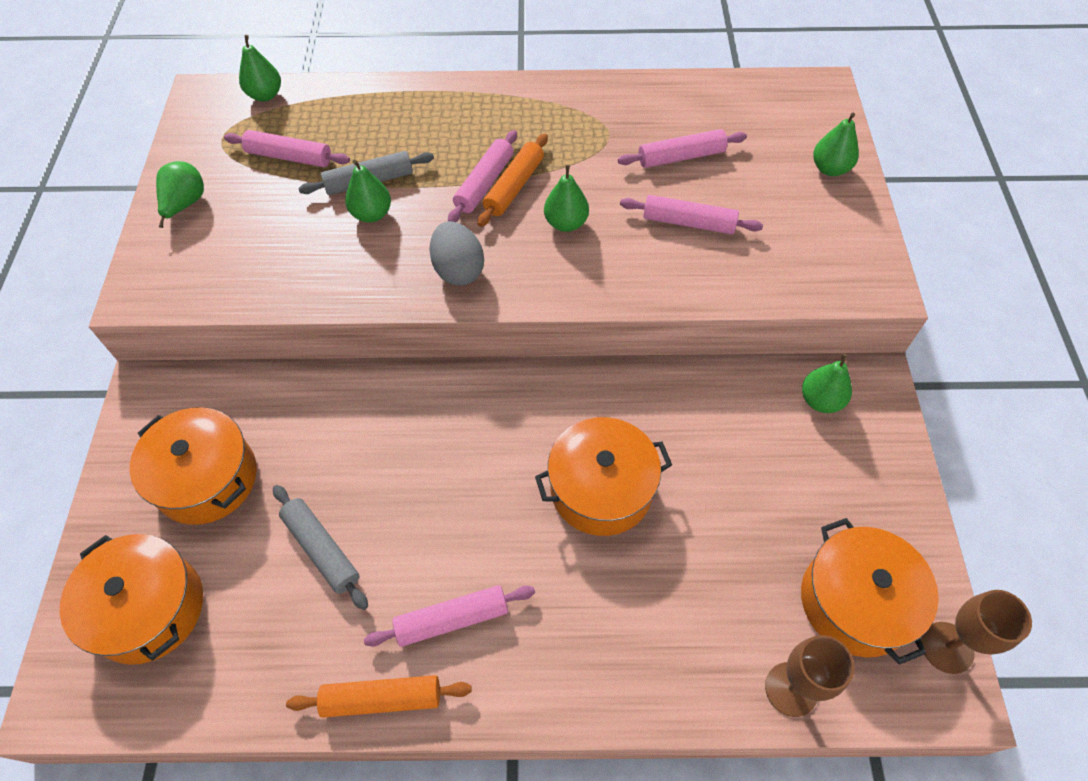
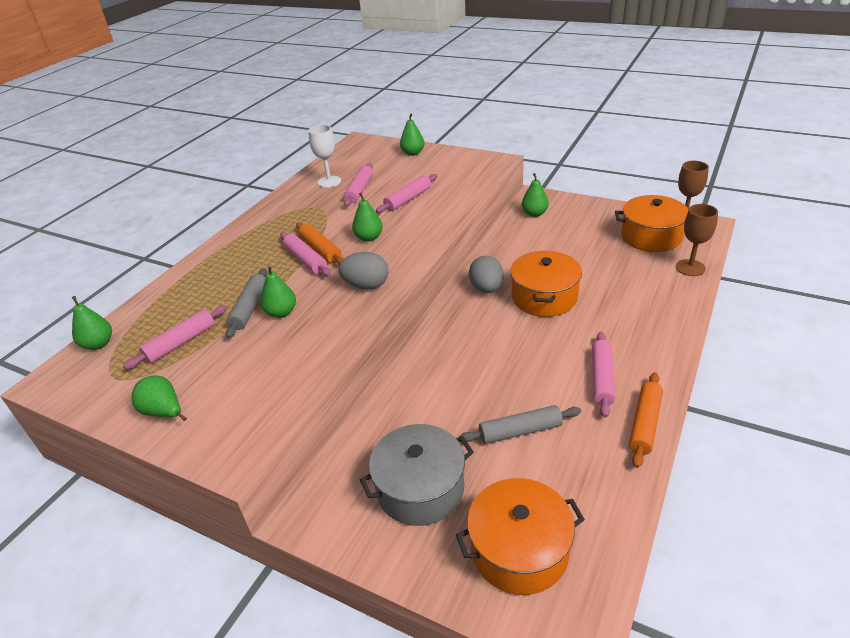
camera: 60 degrees left, 20 degrees down
orange pot [129,407,257,525] -> grey pot [360,424,474,526]
none -> white goblet [308,125,341,188]
none -> grey egg [469,256,504,293]

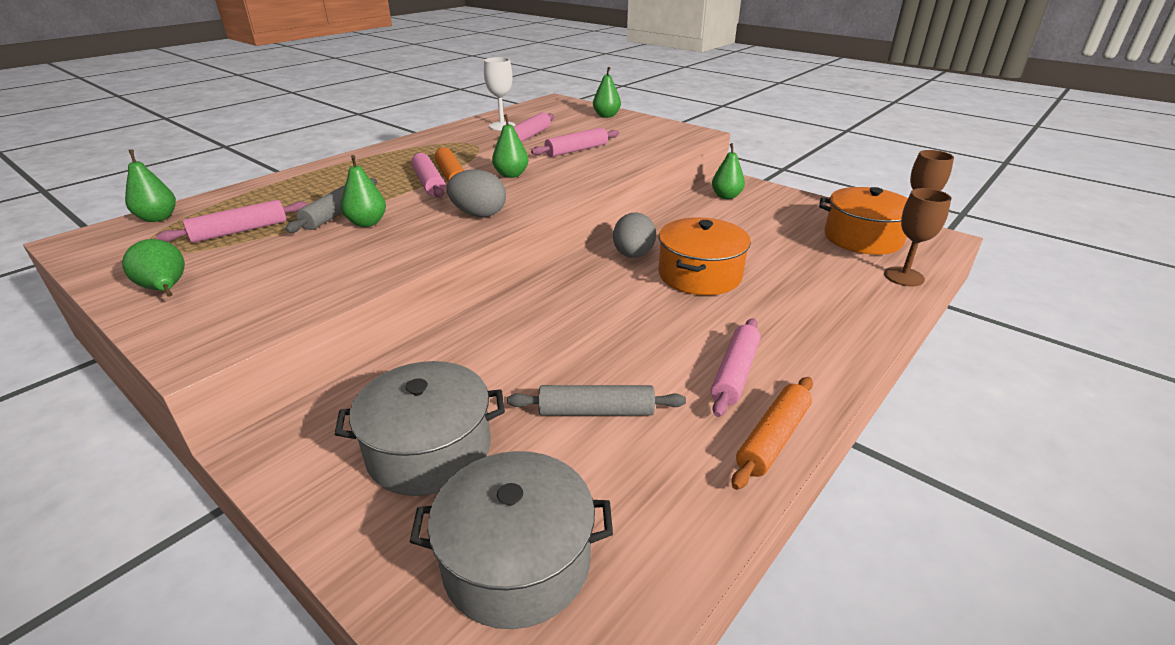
camera: 10 degrees right, 5 degrees down
orange pot [456,478,585,595] -> grey pot [410,451,613,629]

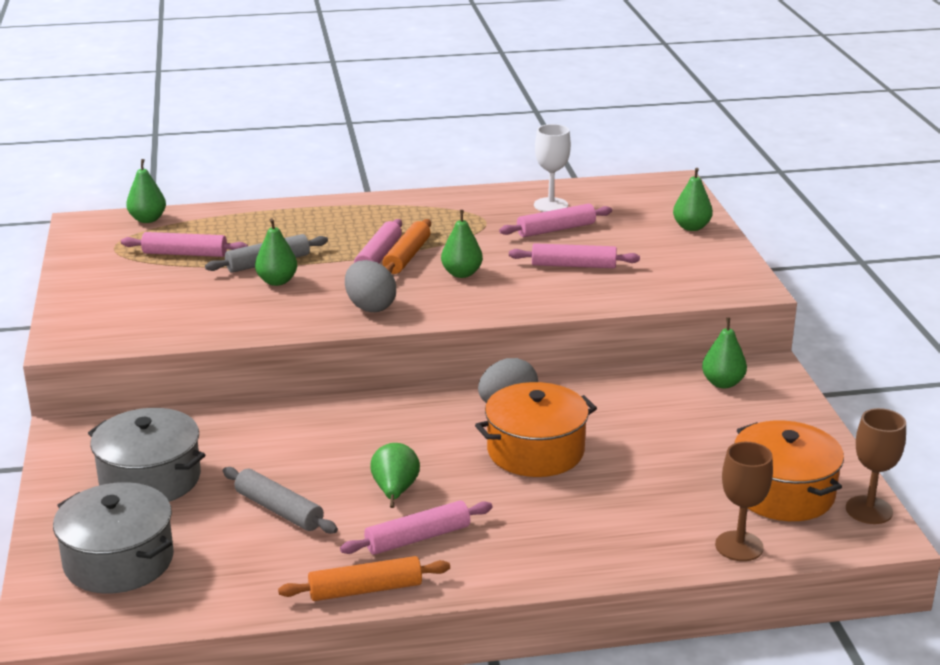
camera: 40 degrees right, 5 degrees down
green pear [122,239,185,297] -> green pear moved to [370,443,420,508]

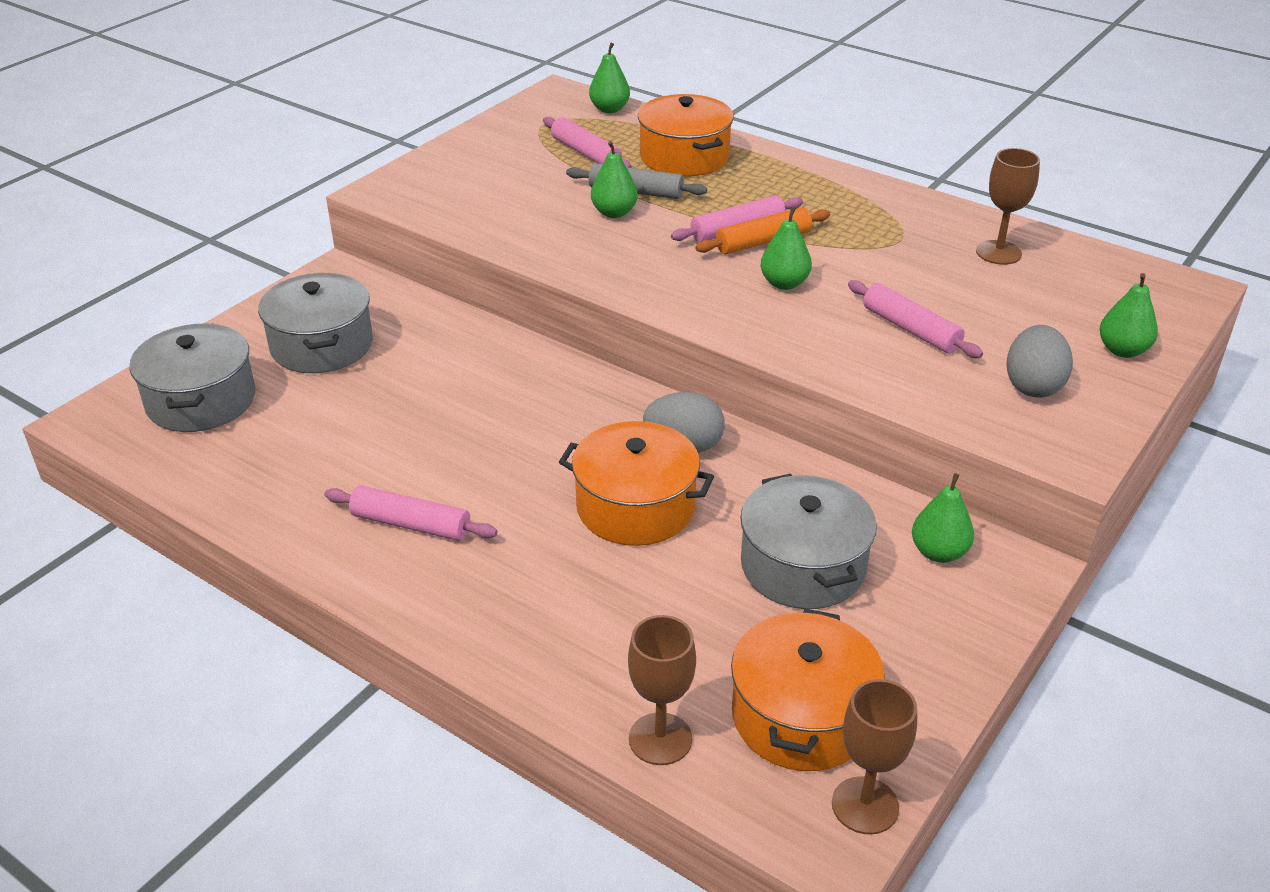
camera: 45 degrees right, 10 degrees up
grey rolling pin [223,467,338,534] -> none
orange rolling pin [278,556,450,601] -> none
grey egg [345,260,396,312] -> grey egg moved to [1006,325,1073,398]
green pear [370,443,420,508] -> none
pink rolling pin [499,204,612,237] -> none
white goblet [534,124,571,212] -> brown goblet [976,148,1040,265]
none -> orange pot [638,94,734,176]
none -> grey pot [740,474,877,609]

